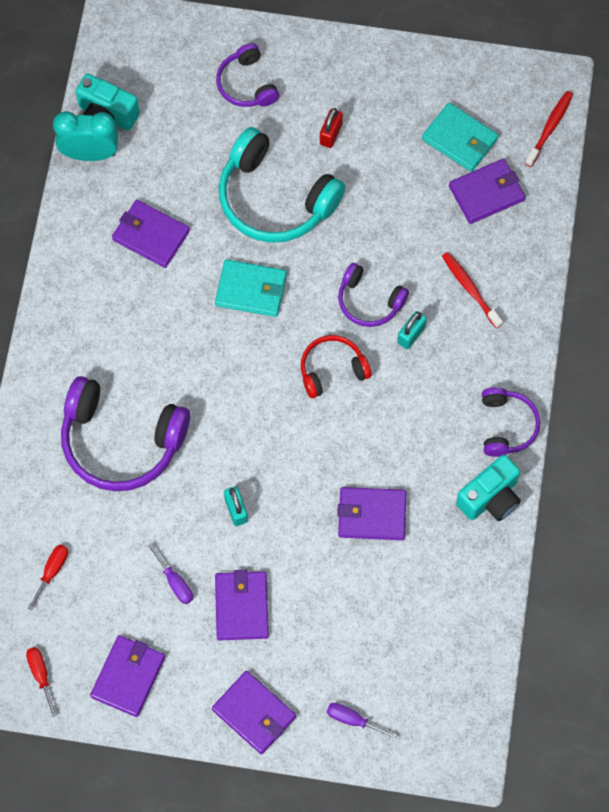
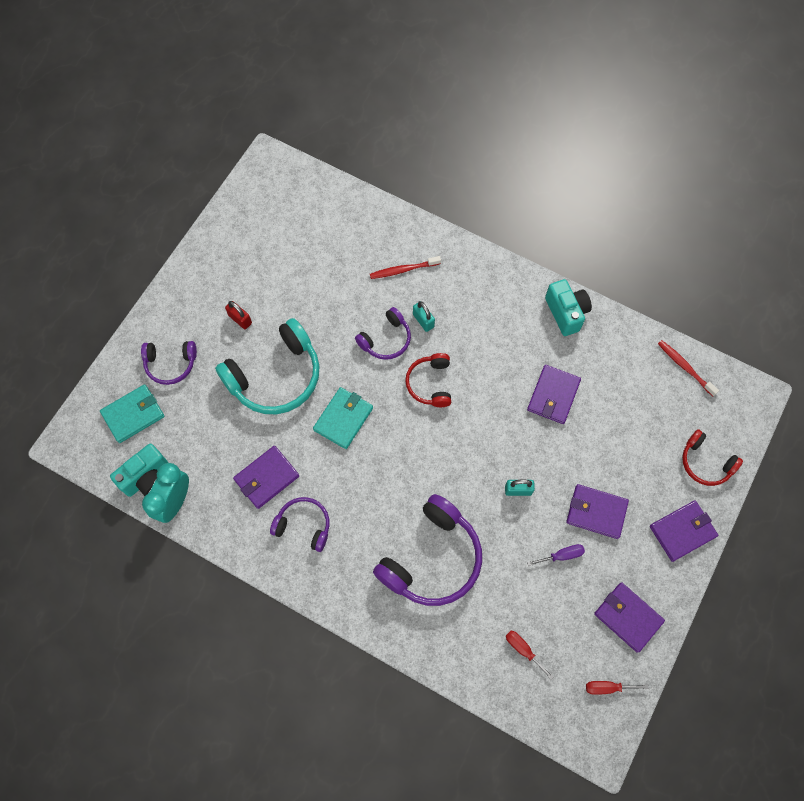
camera: 70 degrees left, 0 degrees up
purple screwdriver [327,703,397,739] -> red headphones [682,429,743,486]
turquoise wallet [422,103,499,172] -> turquoise wallet moved to [100,384,165,443]
purple wallet [449,159,525,224] -> none
purple headphones [482,387,540,457] -> purple headphones moved to [270,497,330,552]
red toothbrush [525,91,573,167] -> red toothbrush moved to [658,340,719,396]

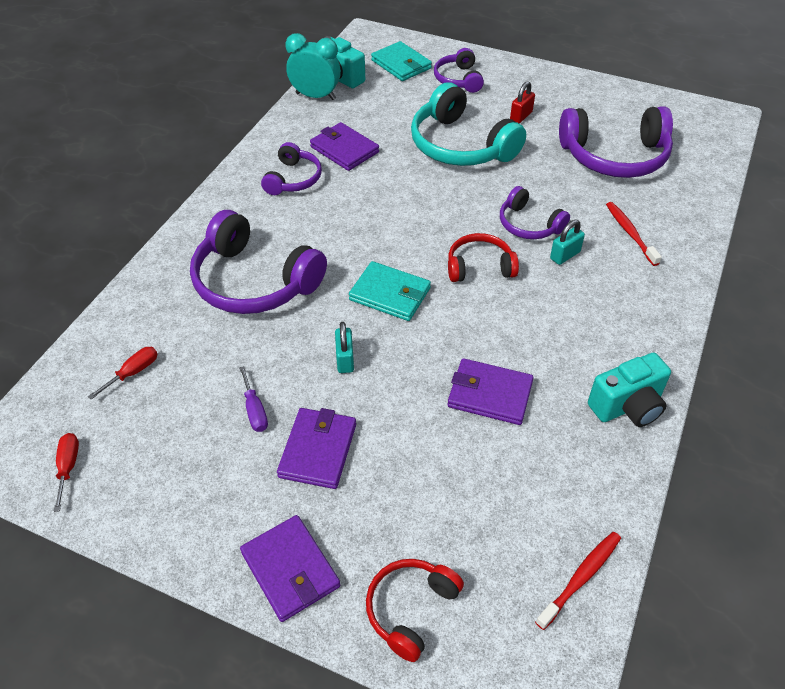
camera: 85 degrees right, 20 degrees down
turquoise wallet [313,387,373,449] -> turquoise wallet moved to [349,261,431,321]
purple wallet [594,582,665,653] -> none
none -> purple headphones [559,106,673,178]

